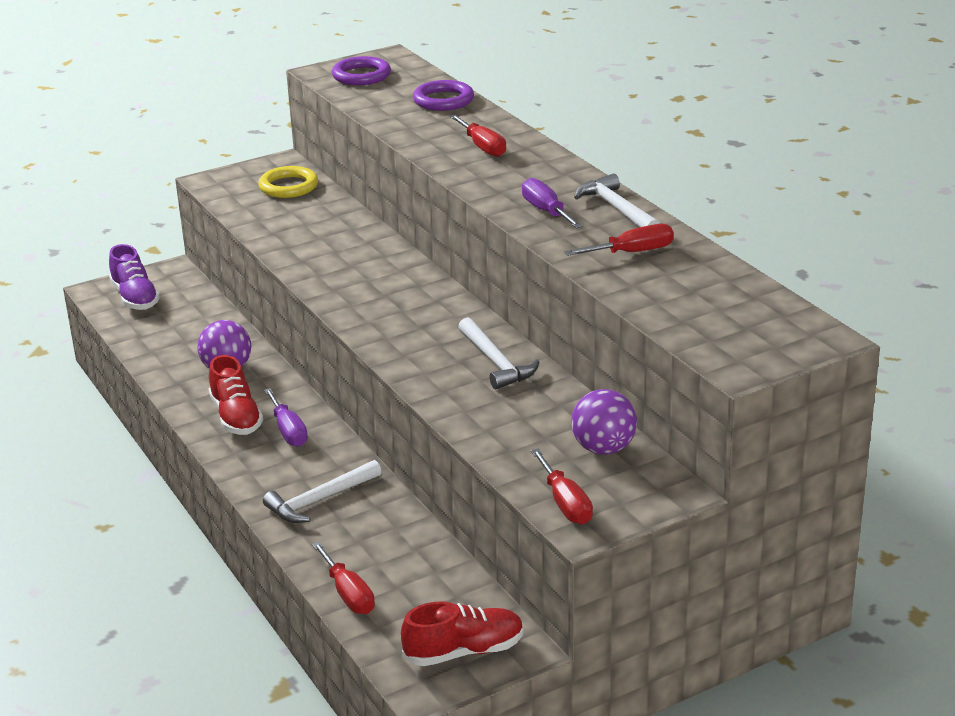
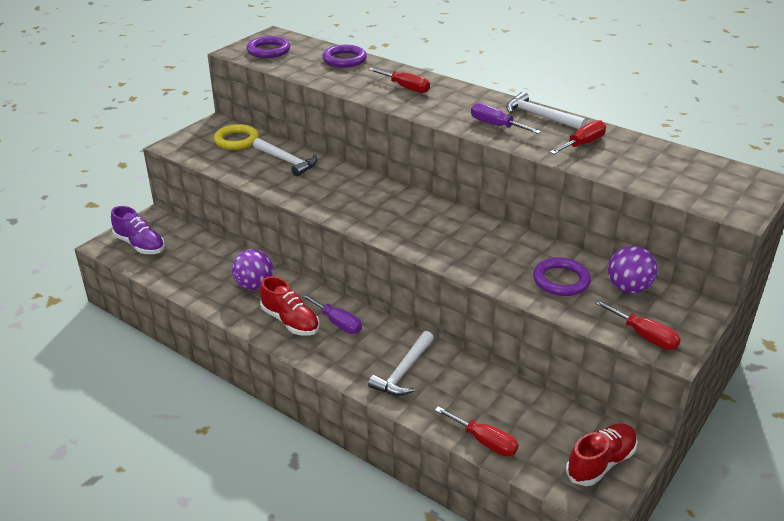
camera: 25 degrees left, 5 degrees up
white hammer [458,317,539,389] -> white hammer moved to [253,138,318,176]
none -> purple ring [533,257,591,296]

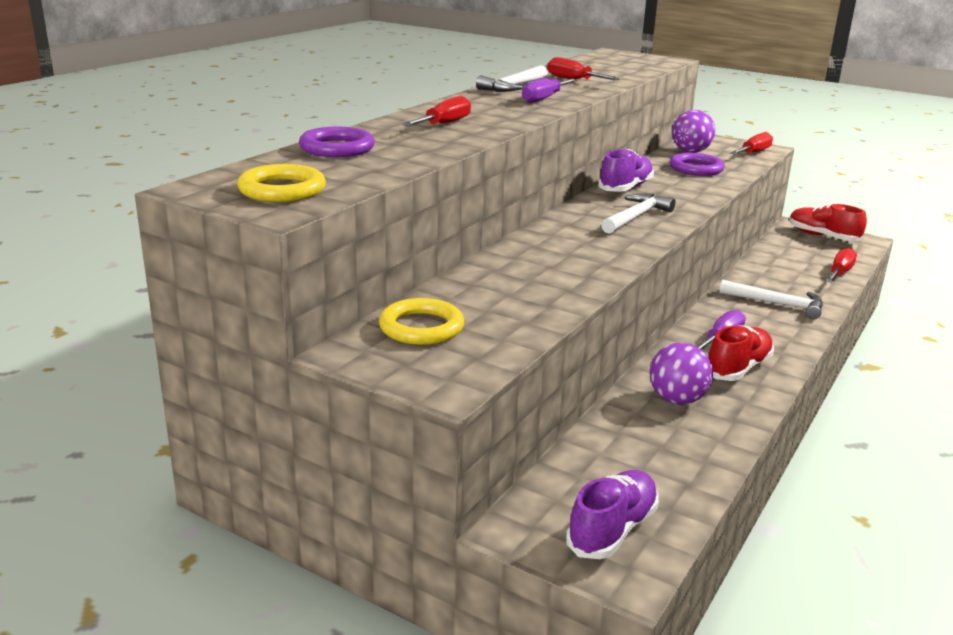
camera: 95 degrees left, 10 degrees down
purple ring [247,36,290,58] -> yellow ring [237,164,326,202]
white hammer [253,138,318,176] -> white hammer moved to [601,193,676,234]
none -> purple shoe [598,149,654,192]

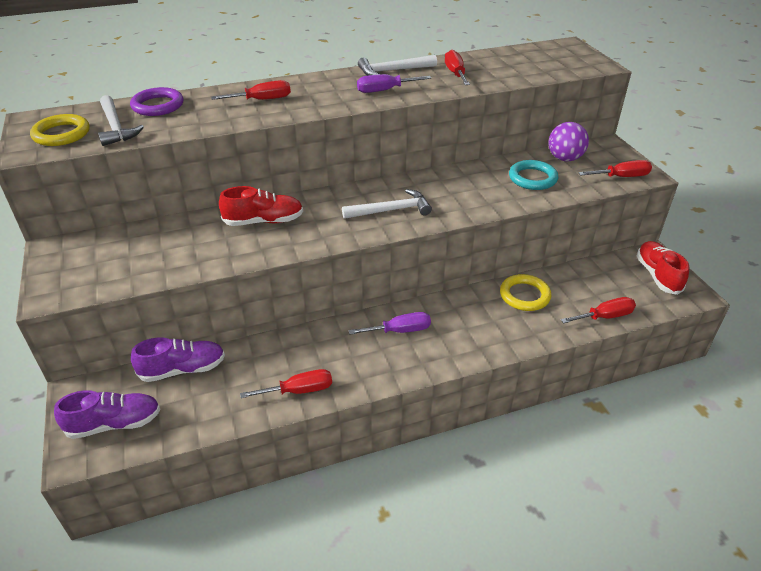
camera: 40 degrees right, 15 degrees up
yellow ring [379,298,464,345] -> yellow ring moved to [500,274,551,311]
purple shoe [598,149,654,192] -> purple shoe moved to [131,337,225,382]
purple ball [650,343,713,404] -> none
purple ring [670,153,725,176] -> turquoise ring [509,160,558,190]
red shoe [709,325,774,381] -> red shoe moved to [219,186,303,226]
white hammer [719,280,823,319] -> white hammer moved to [98,95,144,146]
none -> red screwdriver [240,369,332,398]

